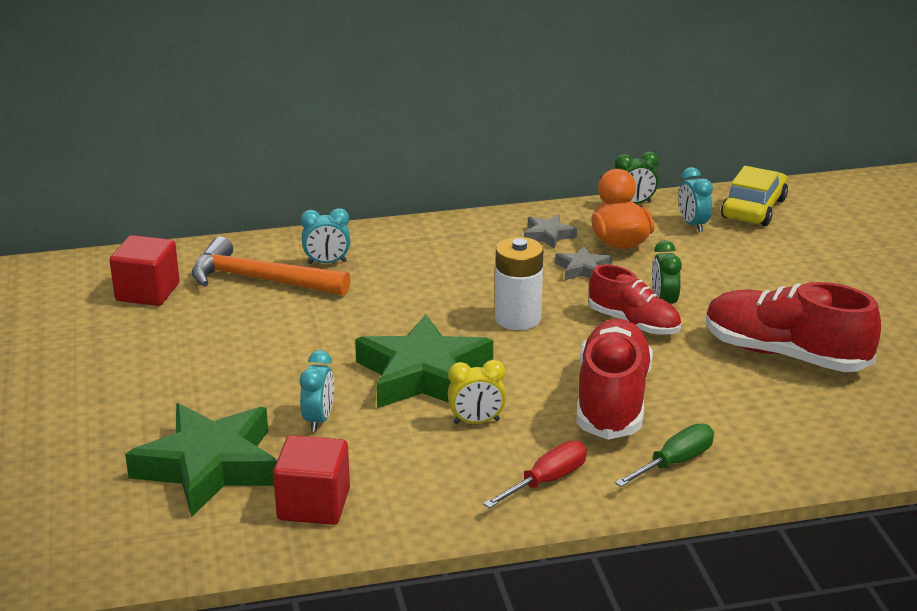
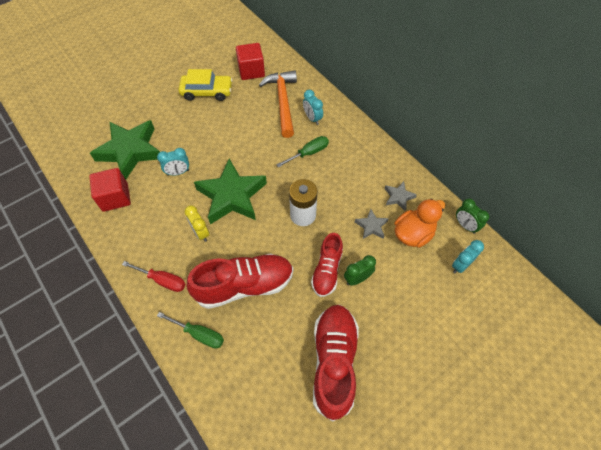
camera: 65 degrees right, 30 degrees up
yellow car [721,166,788,226] -> yellow car moved to [178,69,233,101]
none -> green screwdriver [276,136,329,167]

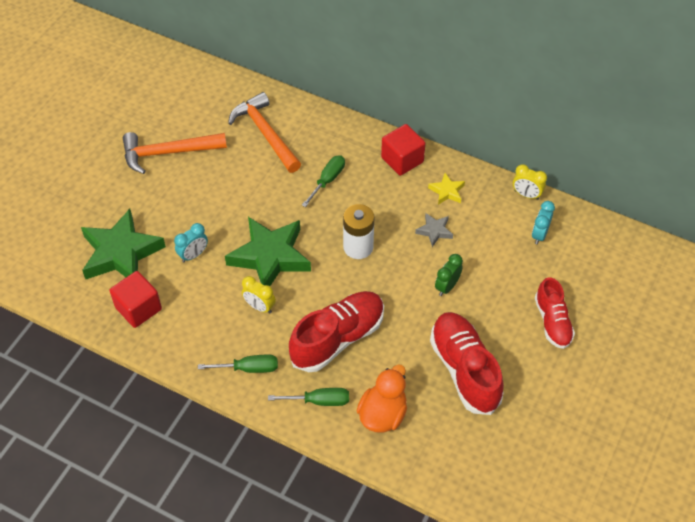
camera: 25 degrees left, 5 degrees down
red screwdriver [122,261,185,292] -> green screwdriver [198,355,278,373]
yellow car [178,69,233,101] -> orange hammer [123,132,227,174]
red cube [236,43,265,80] -> red cube moved to [381,124,426,176]
turquoise clock [303,90,323,125] -> none
red shoe [311,233,343,297] -> red shoe moved to [535,277,575,349]
grey star [385,181,417,211] -> yellow star [428,173,465,205]
orange duck [394,199,445,248] -> orange duck moved to [357,364,407,433]
green clock [456,199,489,234] -> yellow clock [513,164,547,200]

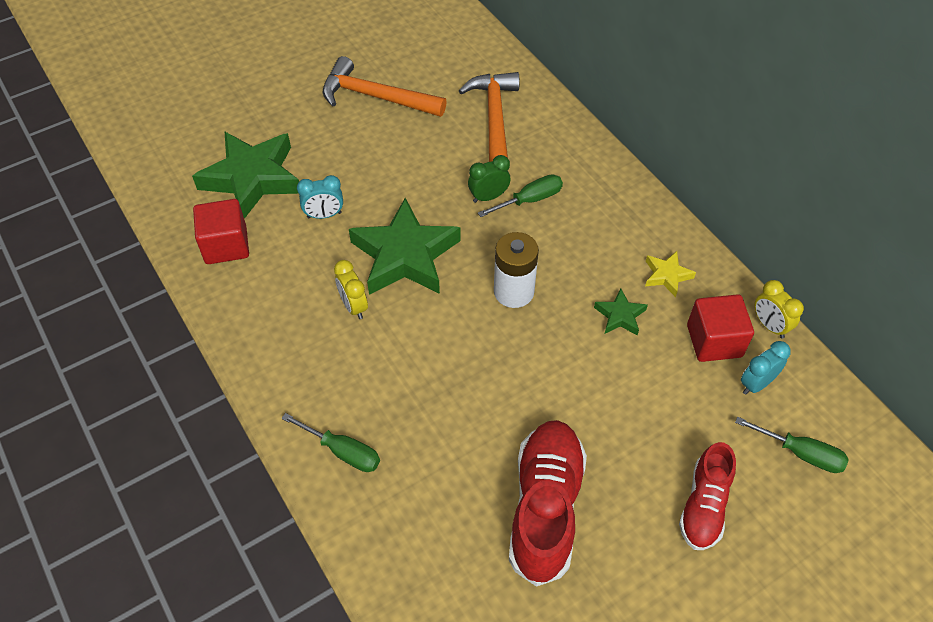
camera: 30 degrees right, 0 degrees up
green screwdriver [198,355,278,373] -> green screwdriver moved to [735,417,849,473]
red shoe [289,291,384,372] -> none
orange duck [357,364,407,433] -> none
red cube [381,124,426,176] -> red cube moved to [687,294,754,362]
grey star [415,213,453,247] -> green star [594,288,648,335]
green clock [435,254,463,296] -> green clock moved to [468,155,511,203]

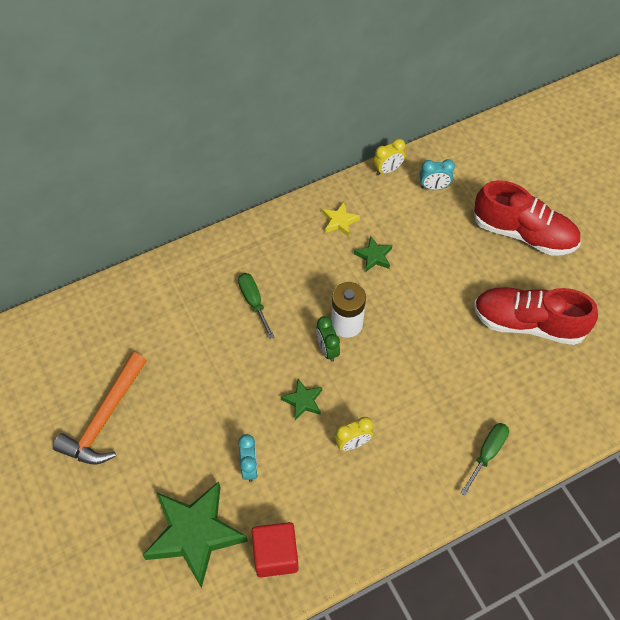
camera: 85 degrees left, 5 degrees up
green star [349,198,461,295] -> green star [281,379,322,420], size x0.45
orange hammer [459,72,519,171] -> none
green clock [468,155,511,203] -> green clock moved to [316,316,340,362]
red shoe [679,442,736,550] -> red shoe [473,180,581,256], size x1.60
red cube [687,294,754,362] -> none
green screwdriver [735,417,849,473] -> none
turquoise clock [741,341,791,395] -> turquoise clock turned 60 degrees counterclockwise [420,159,455,190]

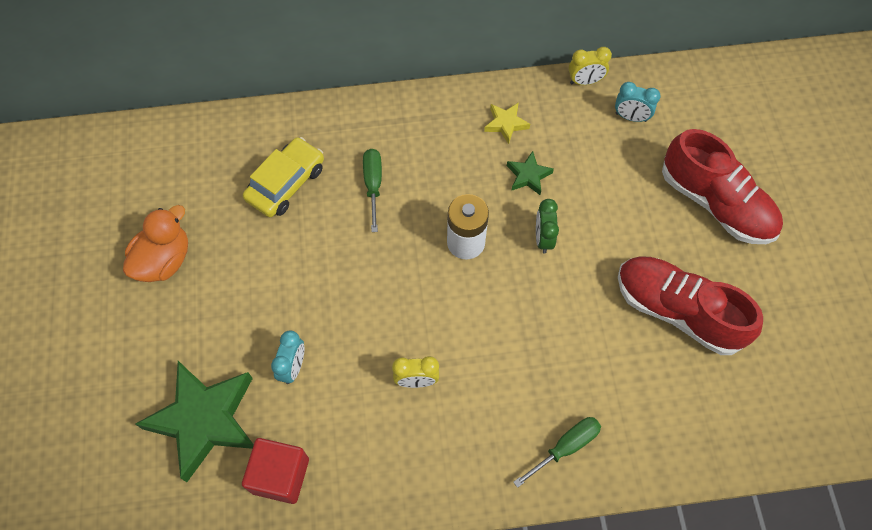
camera: 20 degrees right, 5 degrees up
orange hammer [53,352,147,464] -> orange duck [123,205,188,282]
green star [281,379,322,420] -> none
green clock [316,316,340,362] -> green clock moved to [536,199,559,254]
none -> yellow car [243,137,324,217]

